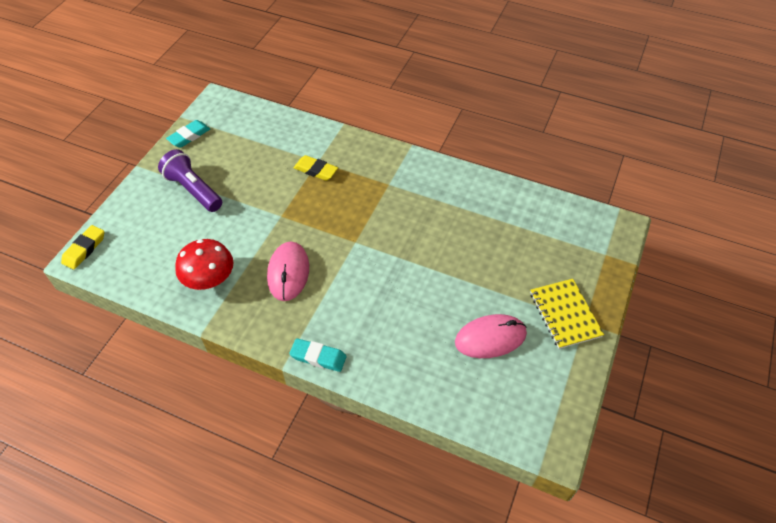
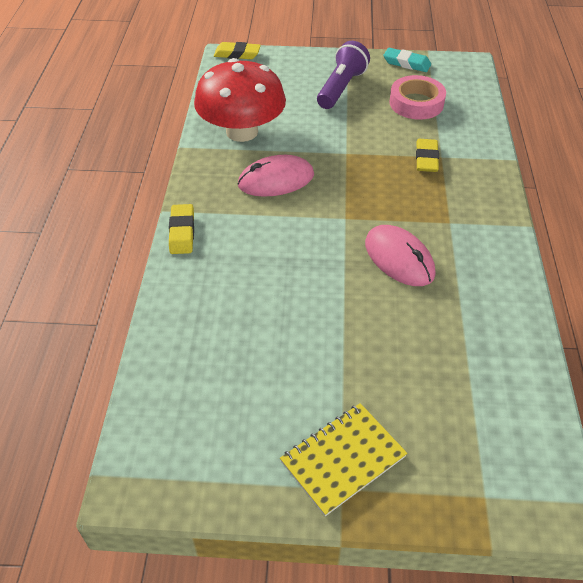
camera: 70 degrees right, 5 degrees down
red mushroom [175,239,234,290] -> red mushroom [194,58,286,142], size x1.52
turquoise eraser [289,338,347,372] -> yellow eraser [169,204,194,254]
pink mouse [455,314,527,358] -> pink mouse moved to [365,225,436,286]
none -> pink tape [390,75,446,120]

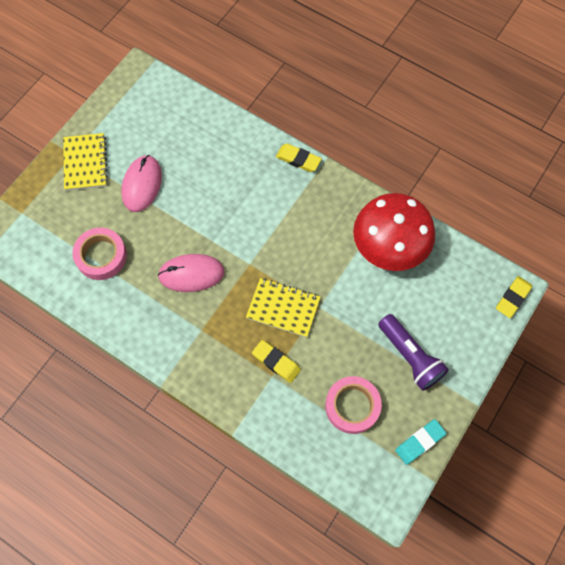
camera: 120 degrees right, 20 degrees up
pink mouse [238,155,314,197] -> pink mouse moved to [121,155,162,212]
none -> pink tape [72,228,127,280]
none -> yellow notebook [246,278,320,337]

